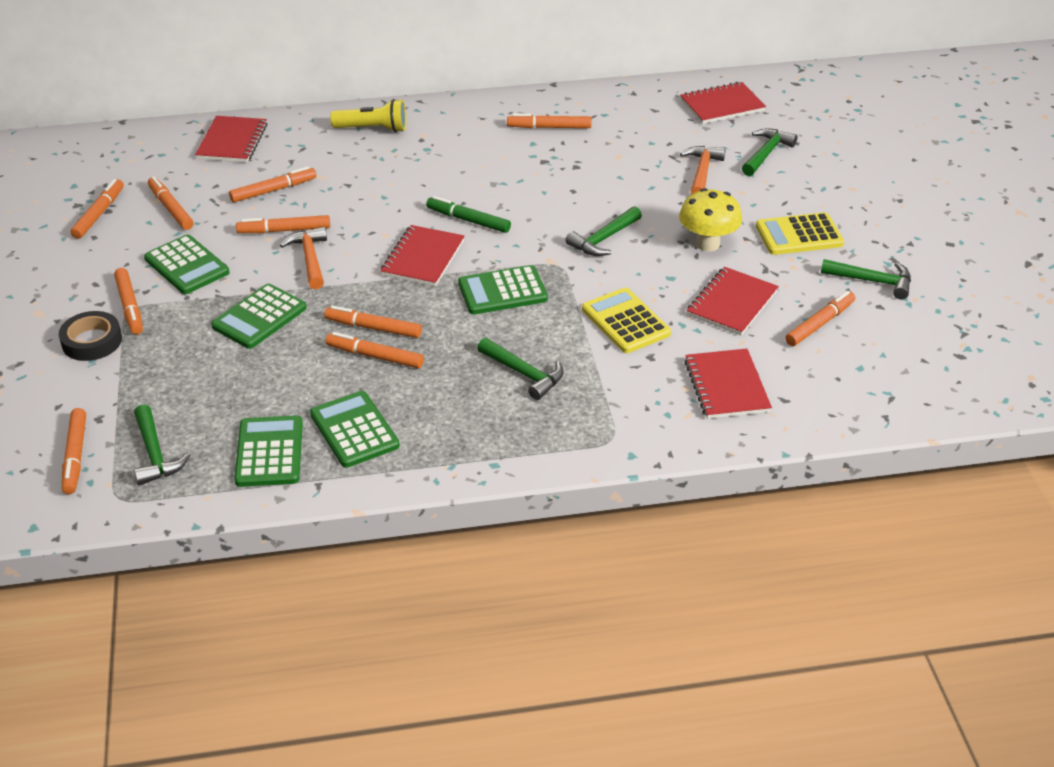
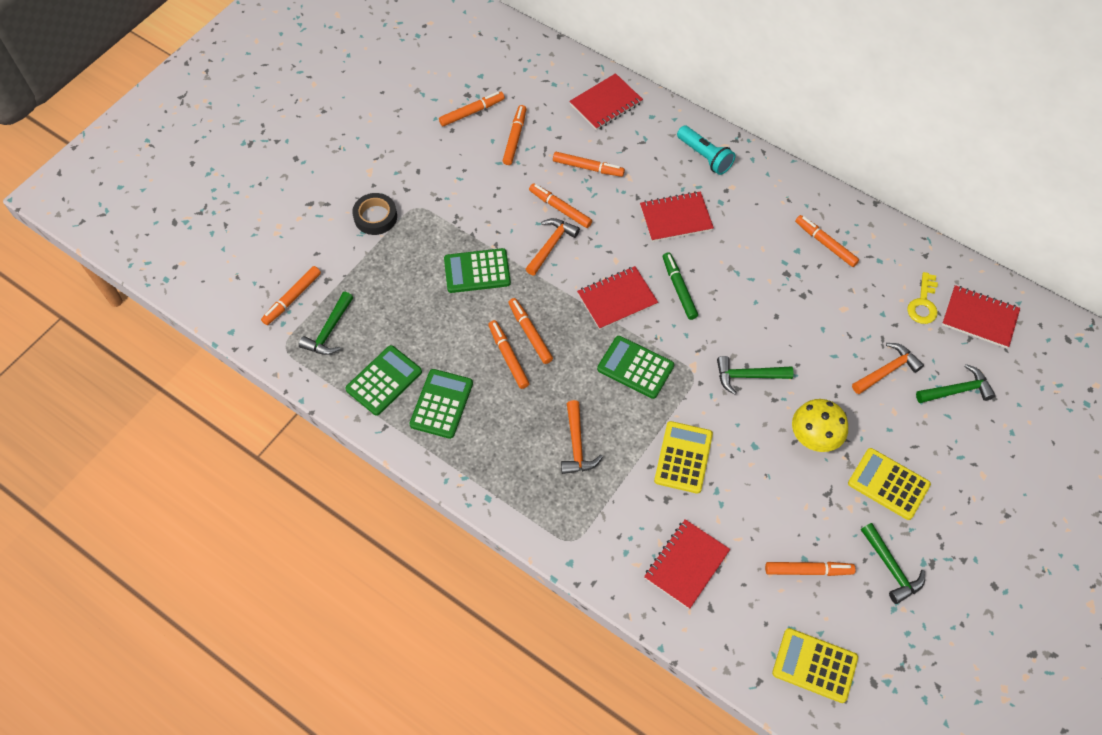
camera: 45 degrees right, 20 degrees up
orange marker [114,268,143,335] -> none
green calculator [144,235,230,294] -> none
yellow flashlight [330,99,406,132] -> turquoise flashlight [677,125,736,175]
green hammer [477,338,564,400] -> orange hammer [561,400,603,474]
red notebook [687,267,779,336] -> red notebook moved to [640,191,714,242]
none -> yellow calculator [772,628,858,703]
none -> yellow key [907,272,938,324]

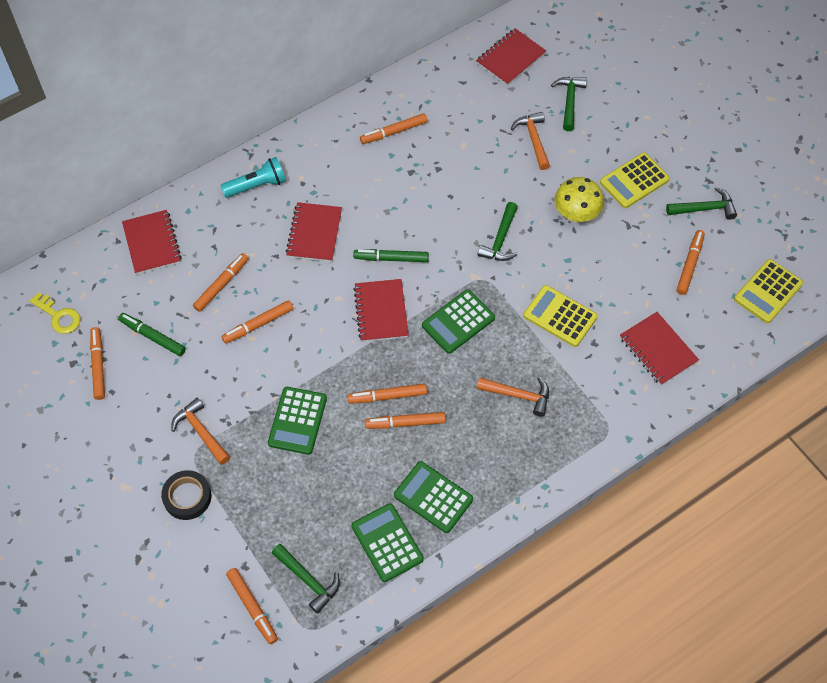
camera: 70 degrees left, 0 degrees up
orange marker [503,105,526,165] -> green marker [118,313,186,356]
orange hammer [526,218,580,276] -> orange hammer moved to [171,398,230,465]
yellow key [907,272,938,324] -> yellow key moved to [30,293,81,334]

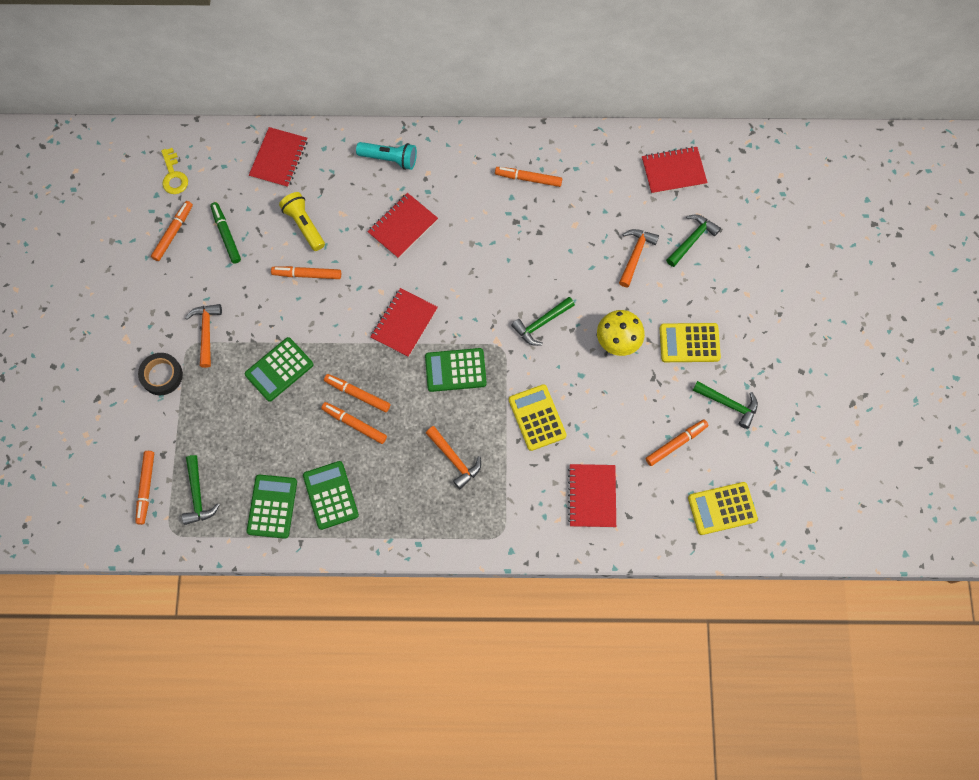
camera: 35 degrees right, 10 degrees up
orange marker [193,253,249,312] -> yellow flashlight [279,192,325,251]
green marker [353,249,429,262] -> none

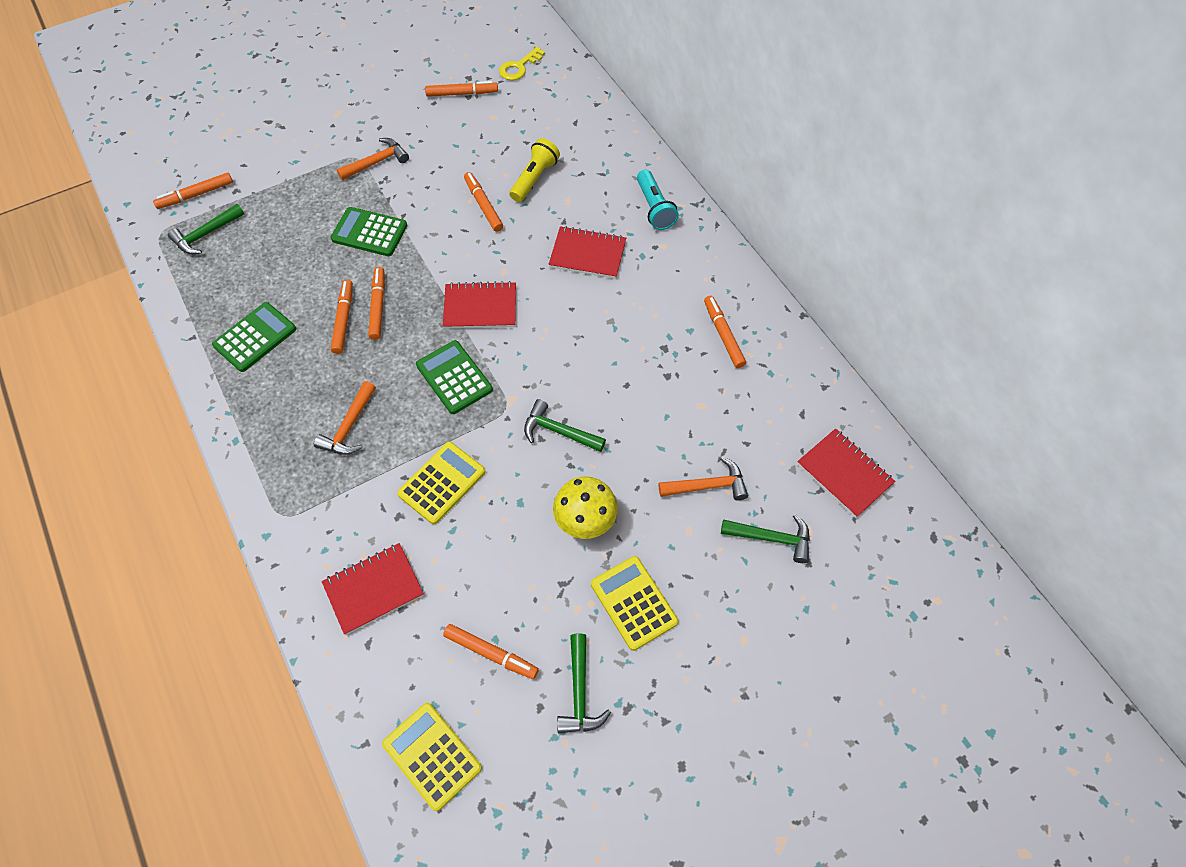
camera: 60 degrees right, 10 degrees down
black tape [138,353,183,395] -> none
green marker [210,202,241,264] -> none
green calculator [247,475,297,539] -> none
red notebook [249,127,308,188] -> none

